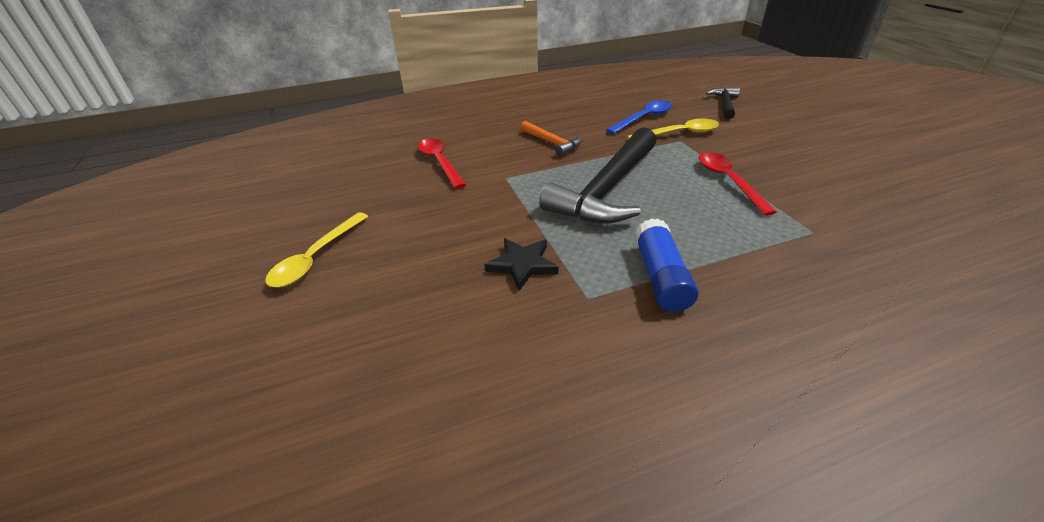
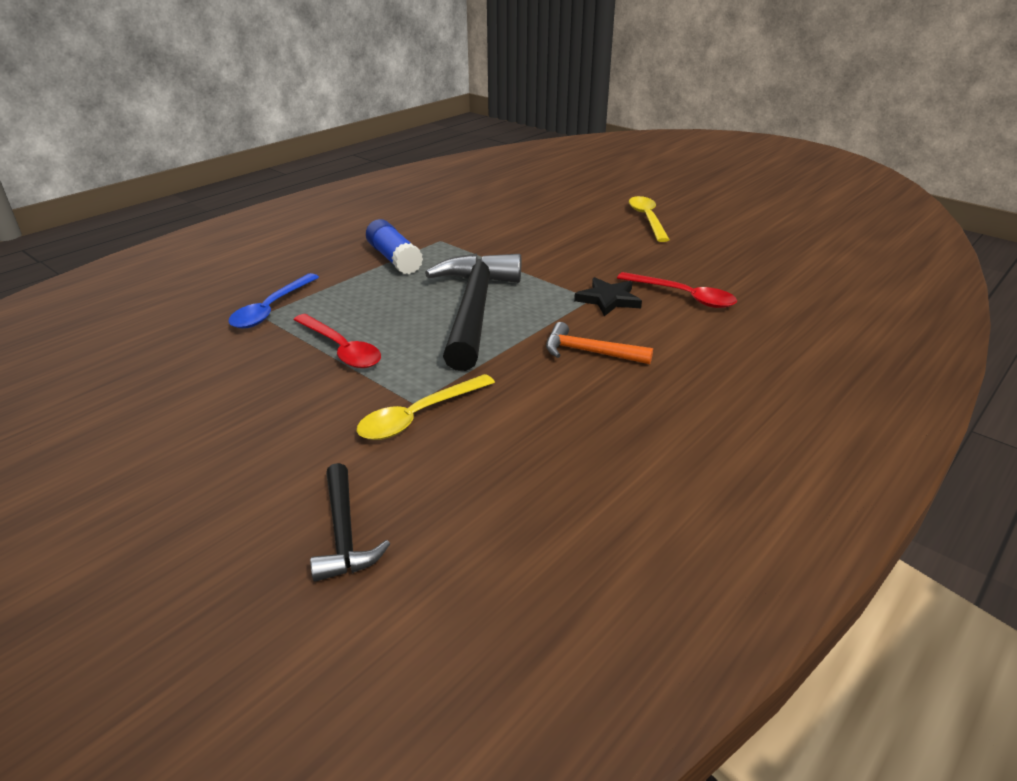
camera: 150 degrees right, 5 degrees down
black star [484,238,559,291] -> black star moved to [574,277,642,316]
blue spoon [607,100,672,134] -> blue spoon moved to [228,273,319,328]

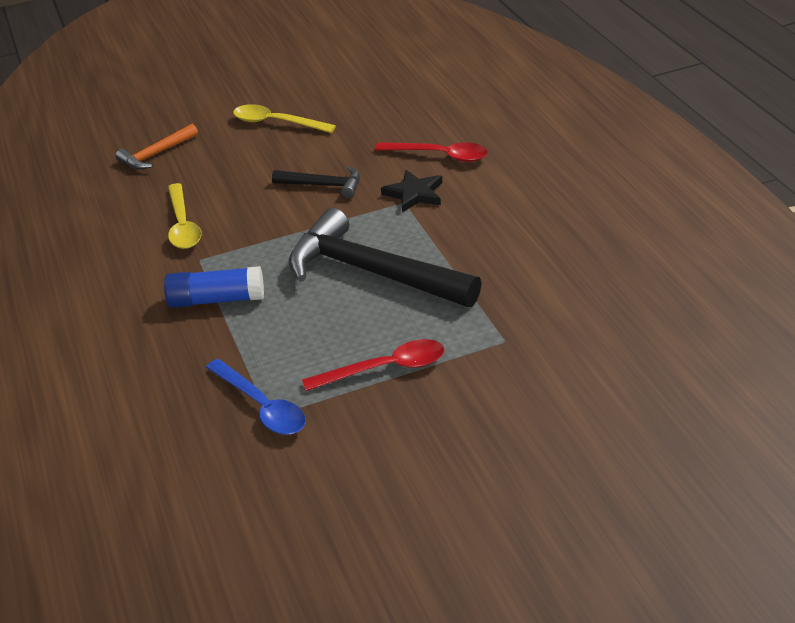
camera: 60 degrees left, 5 degrees up
black hammer [310,463,390,582] -> black hammer moved to [272,166,360,198]
yellow spoon [357,374,495,440] -> yellow spoon moved to [168,183,202,249]
orange hammer [546,322,653,364] -> orange hammer moved to [116,124,198,170]
red spoon [617,272,737,308] -> red spoon turned 45 degrees clockwise [375,142,488,162]

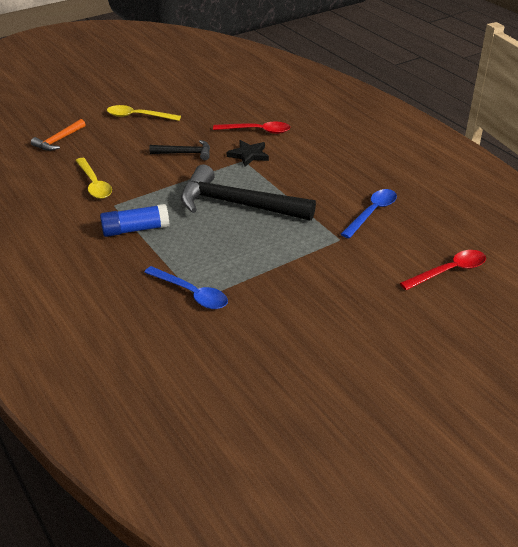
camera: 15 degrees left, 0 degrees up
red spoon [302,339,444,391] -> red spoon moved to [400,250,486,290]
none -> blue spoon [341,189,397,238]

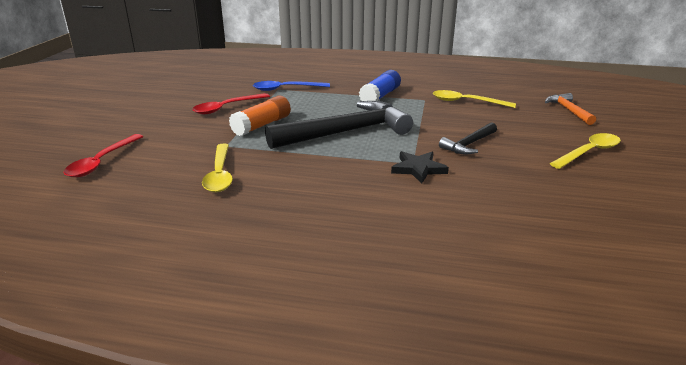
camera: 135 degrees right, 10 degrees down
red spoon [213,122,290,134] -> red spoon moved to [192,93,270,114]
blue spoon [341,189,397,238] -> yellow spoon [202,144,233,192]
none -> orange glue stick [229,95,291,136]

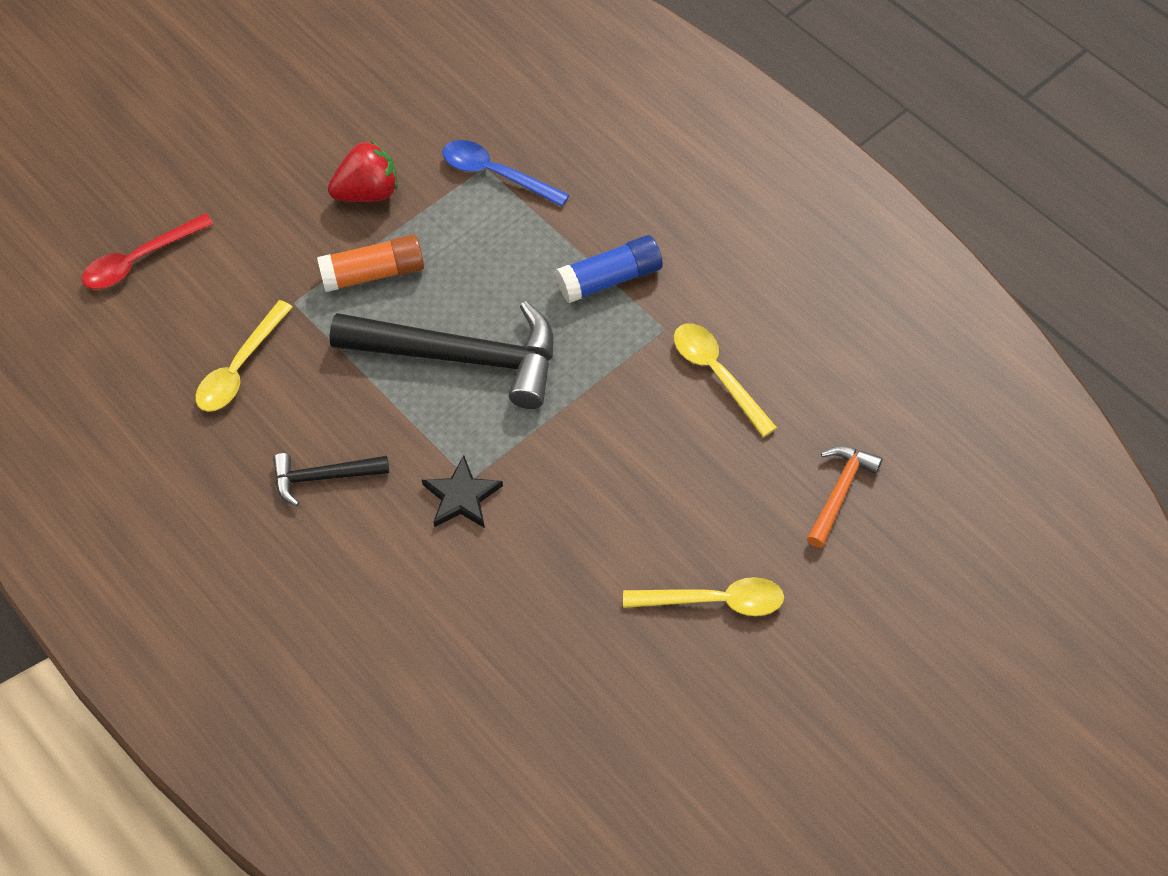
camera: 40 degrees right, 30 degrees up
red spoon [192,93,270,114] -> red strawberry [328,141,398,202]
black hammer [439,122,497,155] -> black hammer moved to [273,453,389,506]

